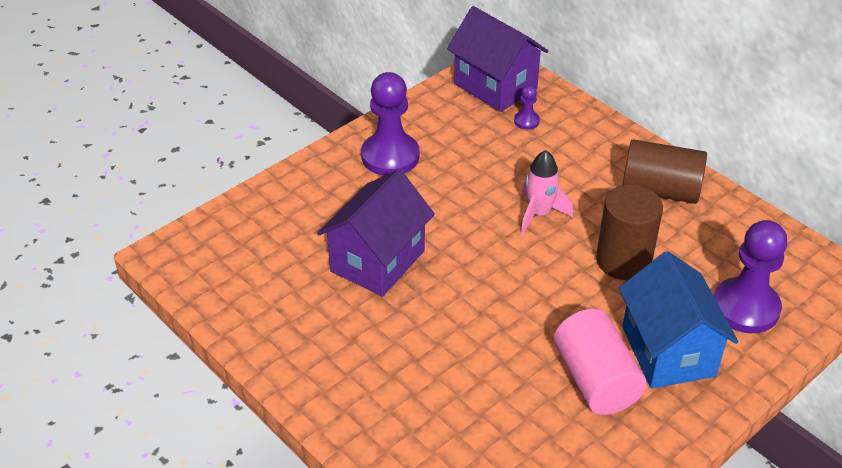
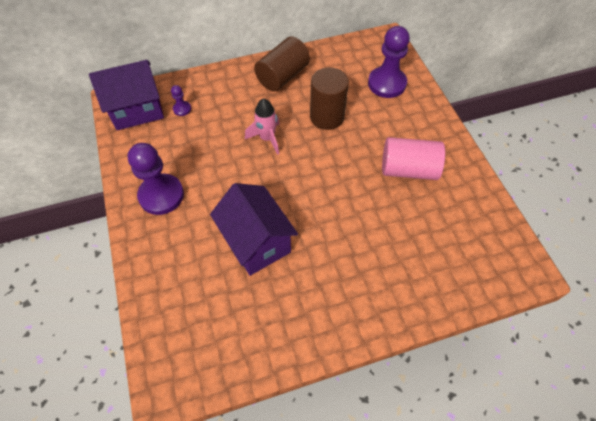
camera: 65 degrees left, 15 degrees up
blue house [619,251,738,389] -> none

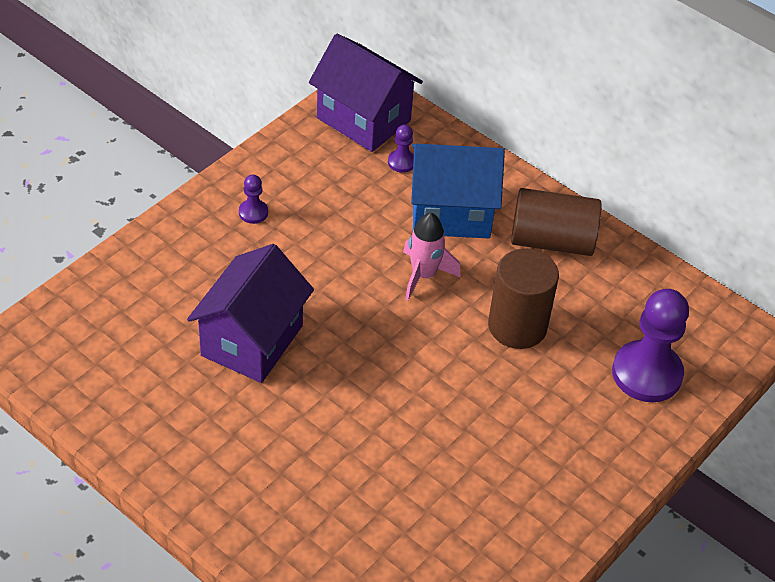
camera: 55 degrees right, 10 degrees down
purple pawn [128,143,184,215] -> purple pawn [239,175,268,224], size x0.45
pink cylinder [382,137,445,180] -> none
none -> blue house [411,144,505,238]

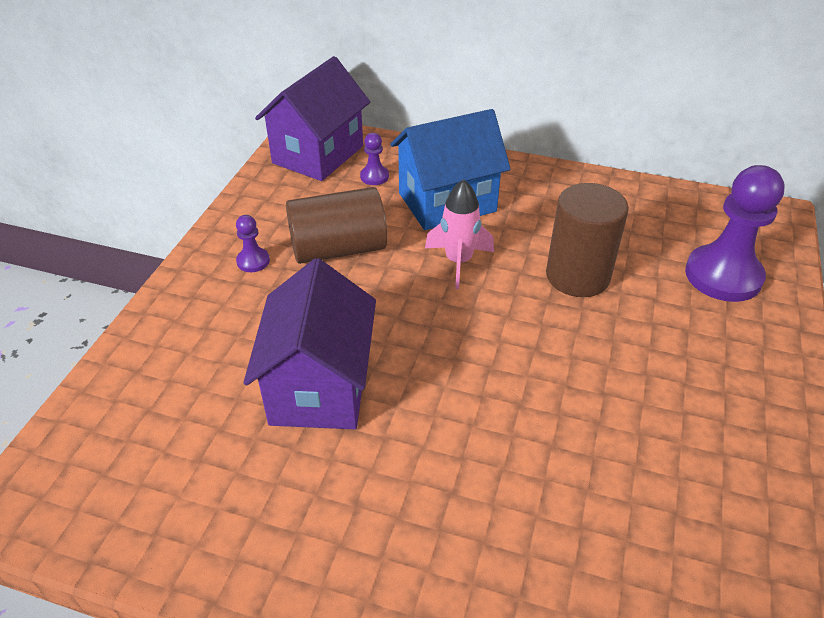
camera: 20 degrees left, 5 degrees down
purple house [309,34,423,152] -> purple house turned 75 degrees counterclockwise [255,56,370,181]
brown cylinder [511,188,602,256] -> brown cylinder moved to [286,187,387,264]

